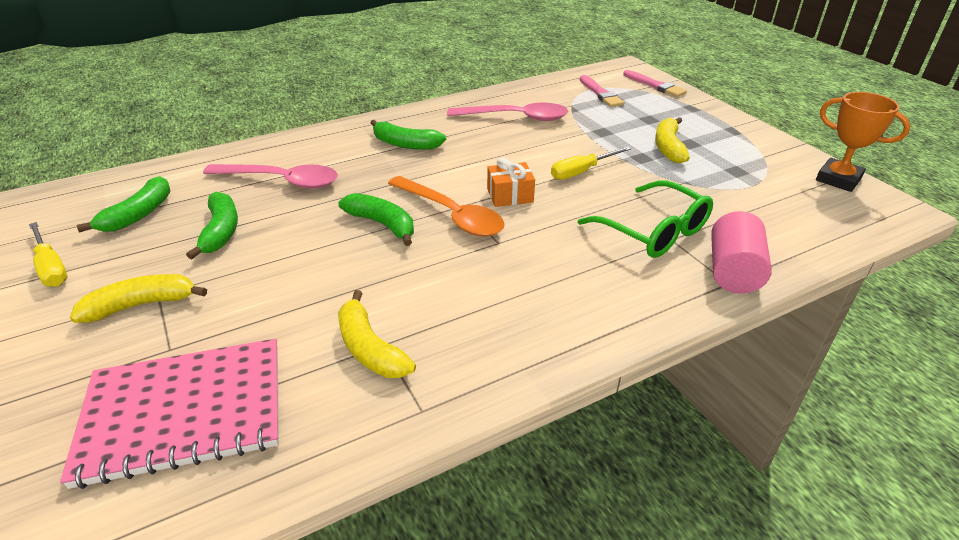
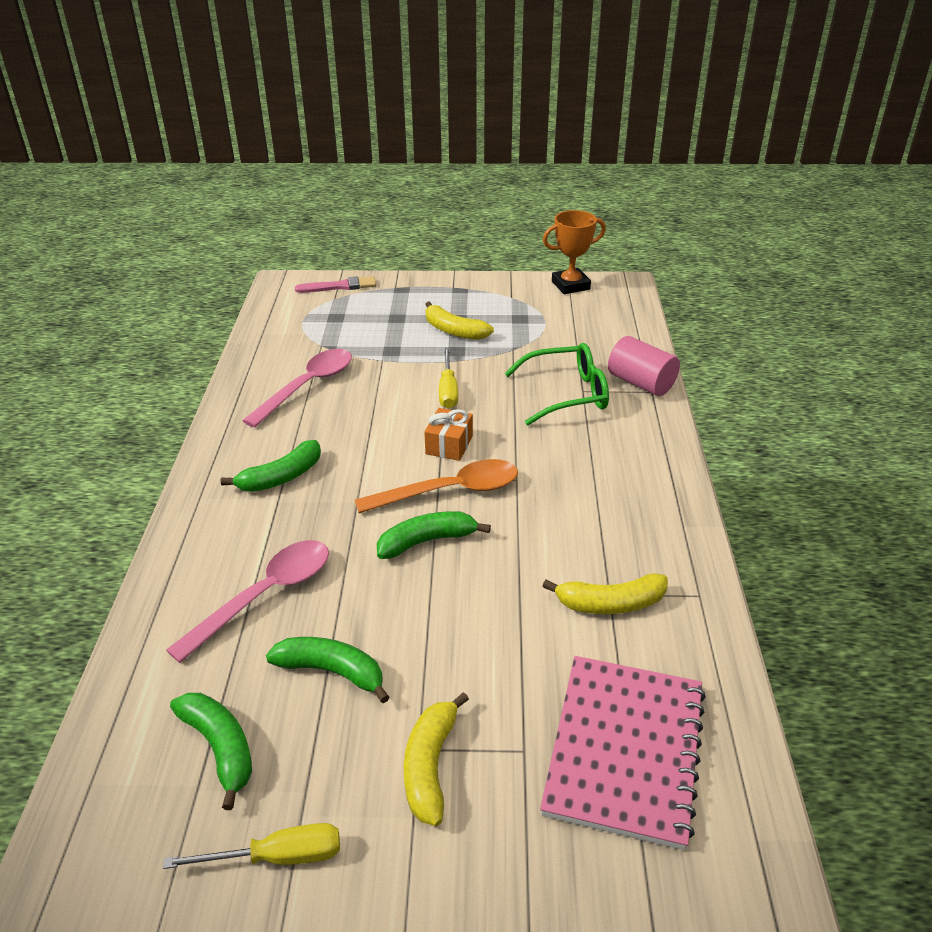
camera: 60 degrees left, 0 degrees up
pink brush [580,75,624,107] -> none

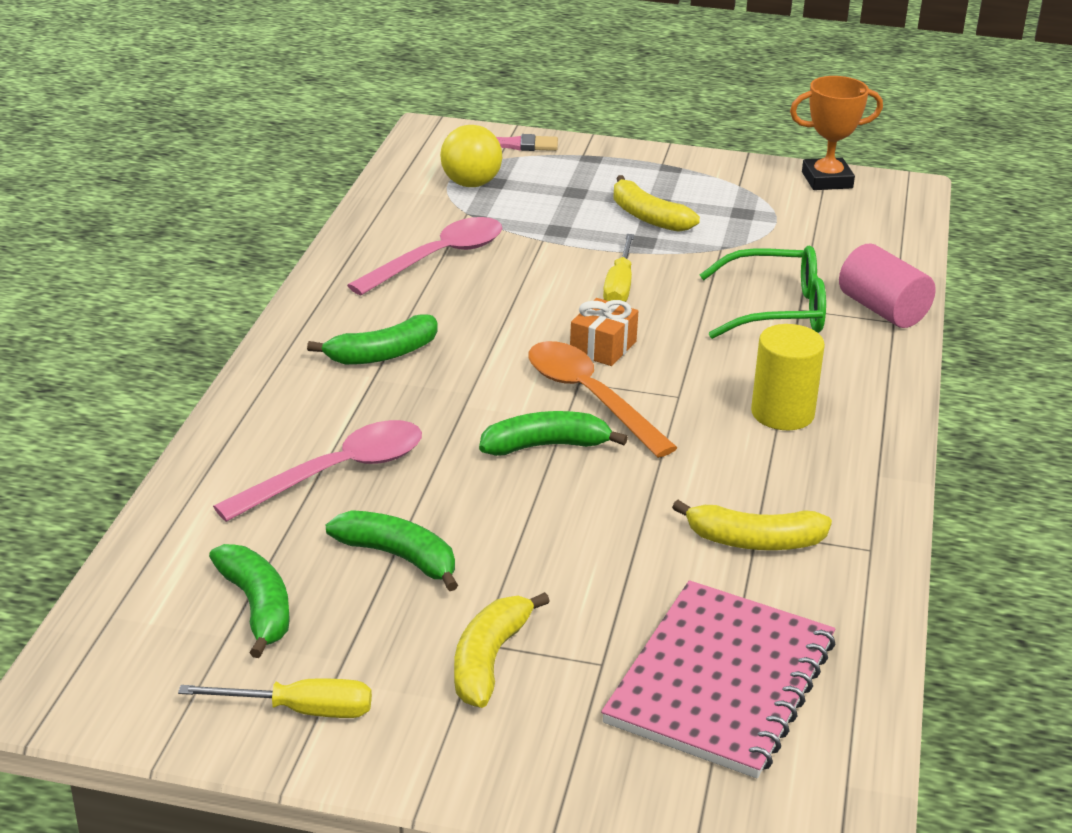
camera: 10 degrees right, 5 degrees down
orange spoon [355,459,518,513] -> orange spoon turned 120 degrees counterclockwise [528,341,678,458]
none -> yellow ball [440,125,502,187]
none -> yellow cylinder [751,324,825,430]

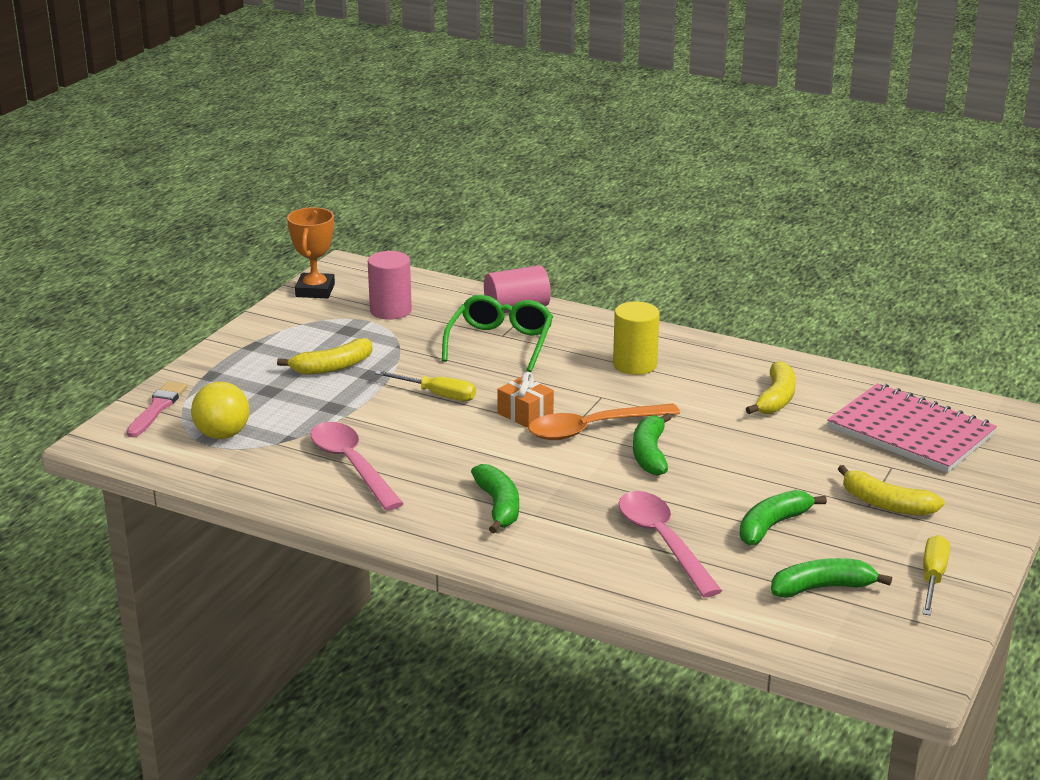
camera: 75 degrees left, 5 degrees down
none -> pink cylinder [368,251,412,320]

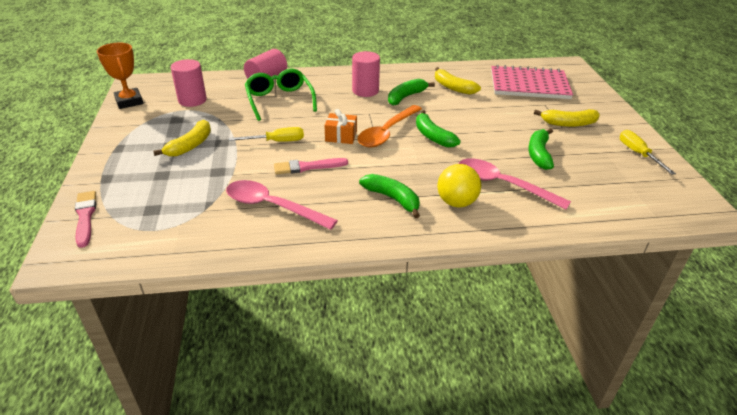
camera: 35 degrees left, 10 degrees up
yellow ball [191,382,249,439] -> yellow ball moved to [437,164,481,207]
yellow cylinder [613,301,660,375] -> pink cylinder [352,51,380,97]
yellow banana [746,361,796,414] -> yellow banana turned 150 degrees clockwise [435,67,481,95]
green banana [771,558,892,598] -> green banana moved to [388,79,435,106]
none -> pink brush [274,158,348,174]

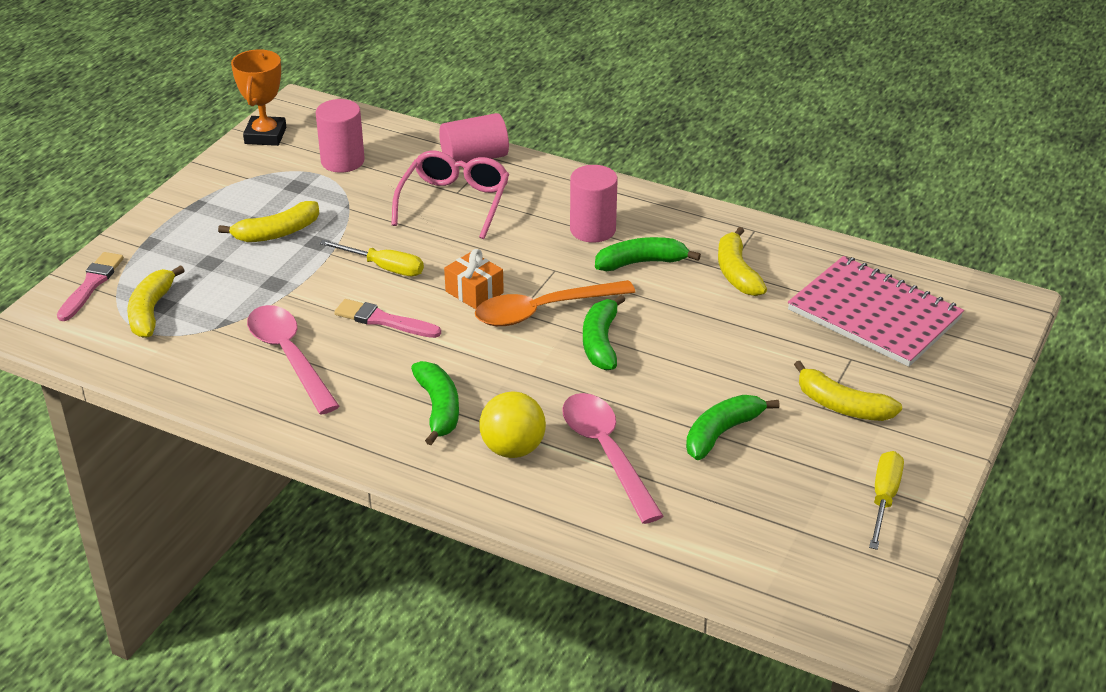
camera: 35 degrees right, 0 degrees up
green glasses [245,69,317,121] -> pink glasses [391,151,509,239]
none -> yellow banana [127,265,185,338]

